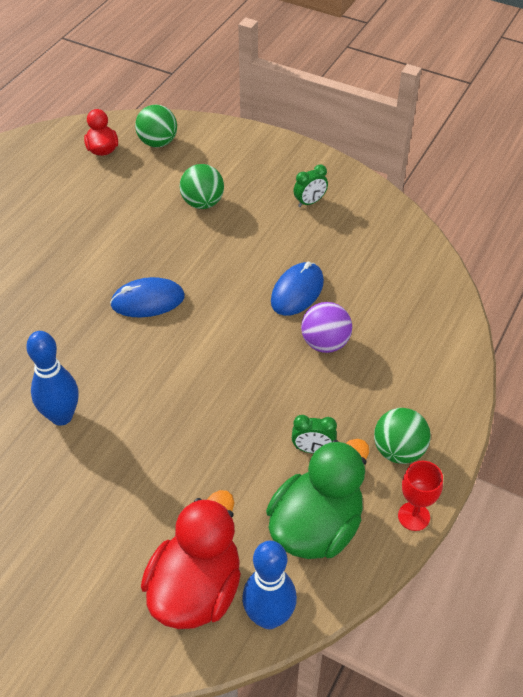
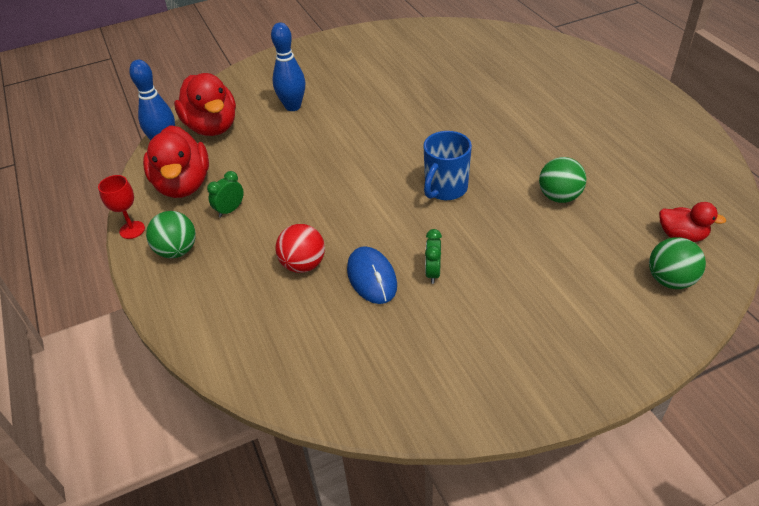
camera: 130 degrees right, 5 degrees down
blue bowling pin [26,331,79,426] -> blue bowling pin moved to [271,23,305,111]
blue mouse [110,277,185,317] -> blue mug [423,131,472,200]
green ball [180,164,224,209] -> green ball moved to [539,157,587,203]
green duck [266,439,369,559] -> red duck [143,125,209,198]
green clock [293,164,328,207] -> green clock moved to [425,229,442,284]
purple ball [301,302,352,353] -> red ball [276,224,325,273]

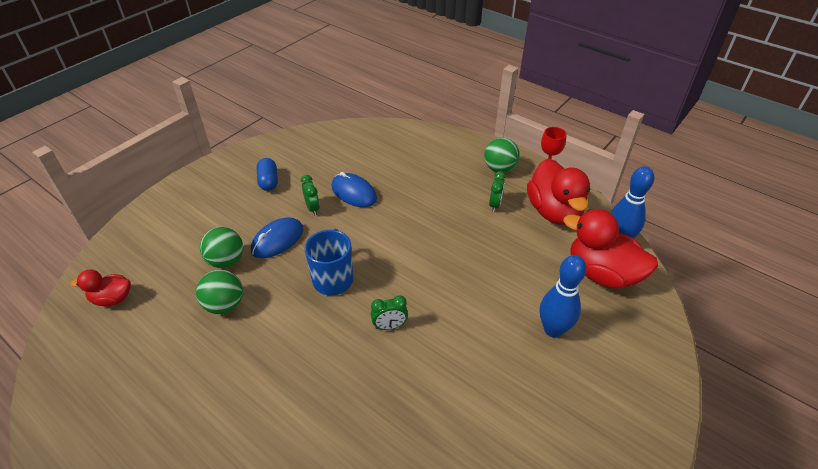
camera: 150 degrees right, 0 degrees up
red duck [143,125,209,198] -> red duck turned 150 degrees counterclockwise [527,159,590,225]
red ball [276,224,325,273] -> none
green ball [649,237,706,289] -> green ball moved to [200,227,243,268]
none -> blue mouse [251,217,303,258]
none -> blue capsule [257,158,278,191]
none -> green clock [371,296,408,330]

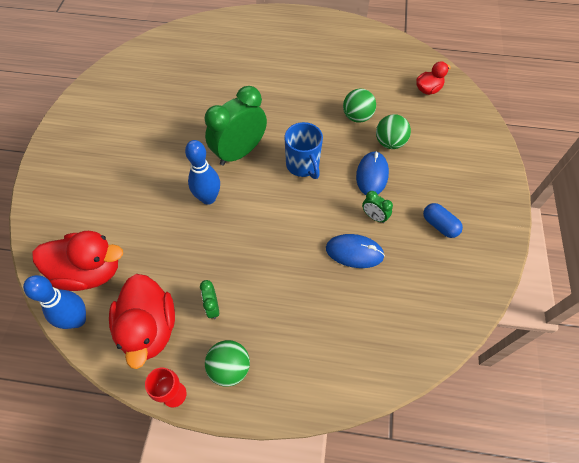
camera: 150 degrees right, 15 degrees up
green clock [371,296,408,330] -> green clock [205,86,267,165], size x2.26
red duck [527,159,590,225] -> red duck turned 150 degrees counterclockwise [109,274,175,369]
blue bowling pin [540,255,586,338] -> blue bowling pin moved to [185,140,220,205]

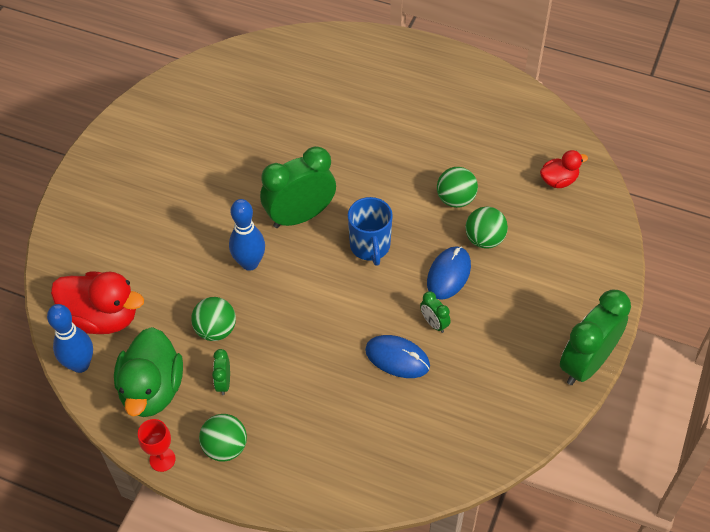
camera: 15 degrees right, 5 degrees down
red duck [109,274,175,369] -> green duck [114,327,183,417]
blue capsule [423,203,463,238] -> none
none -> green ball [191,297,236,341]
none -> green clock [560,289,631,385]

